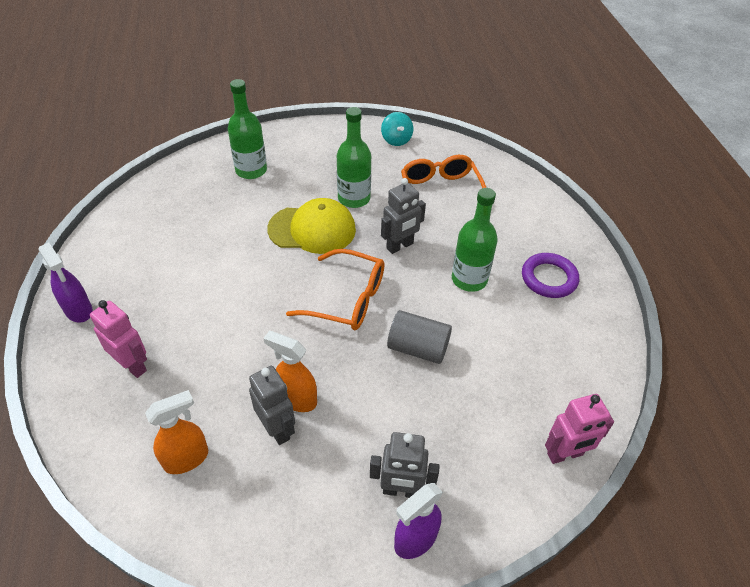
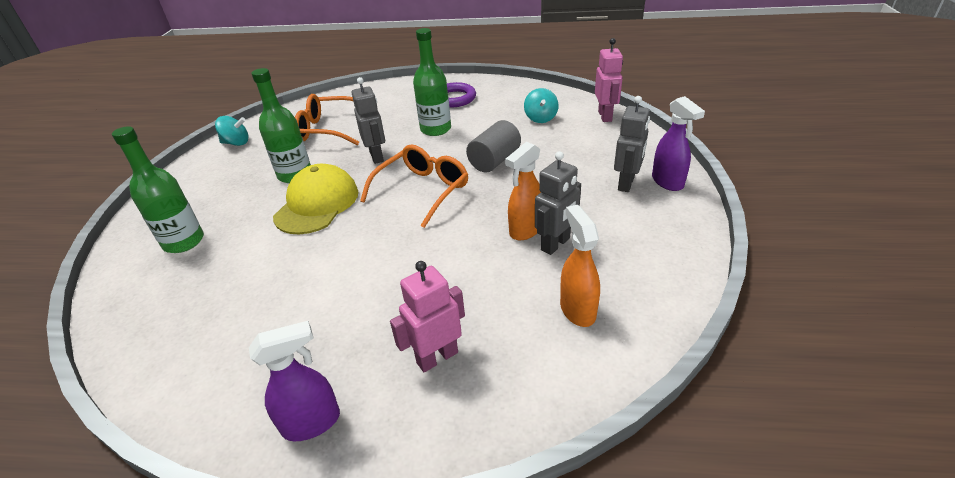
camera: 70 degrees left, 10 degrees down
grey robot [249,366,295,445] -> grey robot turned 150 degrees clockwise [535,151,581,255]
none -> turquoise spinning top [524,88,559,123]

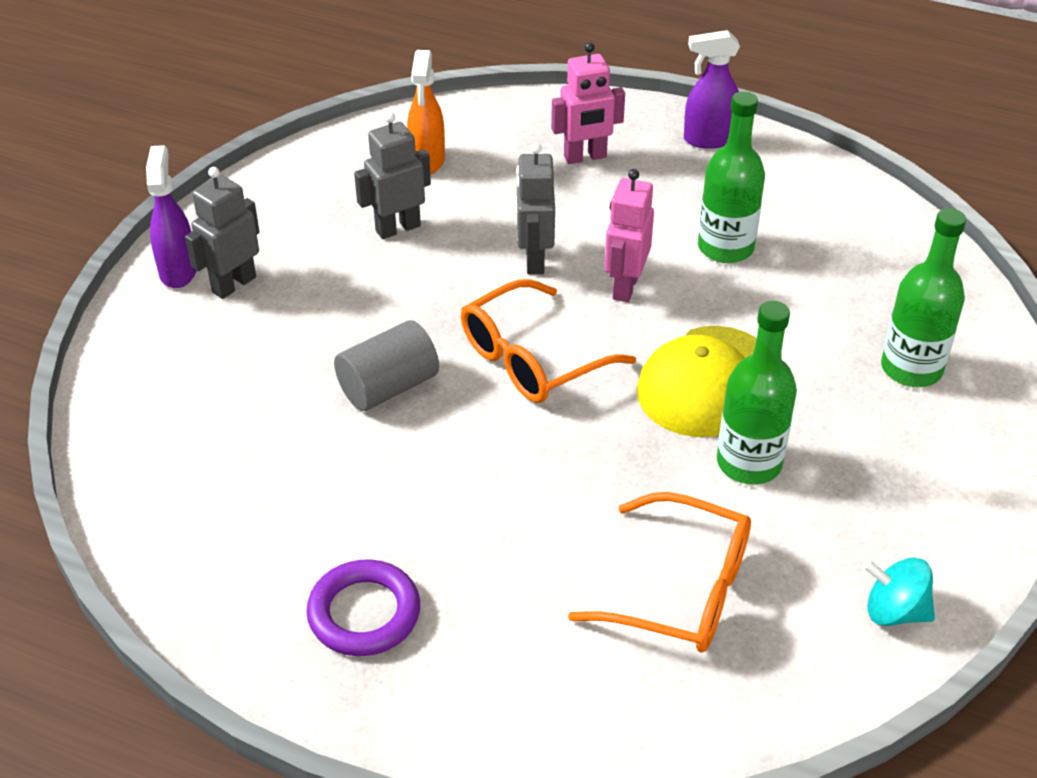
camera: 165 degrees left, 5 degrees up
grey robot [352,77,385,164] -> grey robot moved to [516,143,555,275]
green bottle [413,28,451,136] -> green bottle moved to [698,91,765,263]
orange spray bottle [505,142,541,240] -> none
turquoise spinning top [524,88,559,123] -> none
pink robot [595,38,623,122] -> pink robot moved to [605,169,654,302]

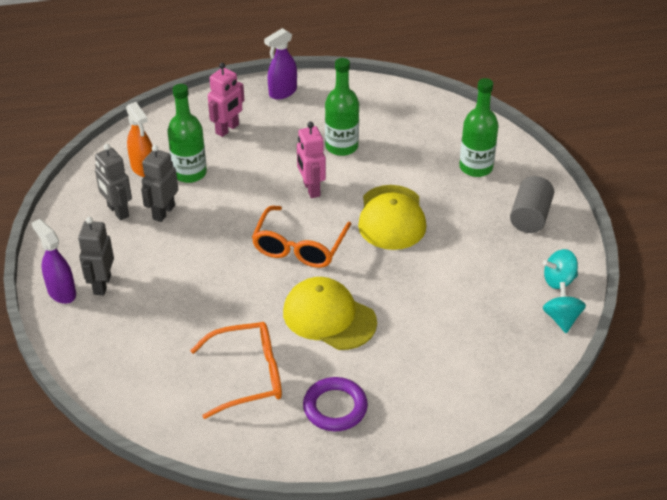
camera: 35 degrees left, 0 degrees up
grey cylinder [334,320,439,411] -> grey cylinder moved to [510,176,554,233]
grey robot [516,143,555,275] -> grey robot moved to [95,144,132,221]
orange glasses [568,492,751,652] -> orange glasses moved to [190,322,282,419]
green bottle [717,301,797,484] -> green bottle moved to [167,84,207,183]
none -> yellow cap [283,277,377,350]
none -> turquoise spinning top [543,282,586,333]

